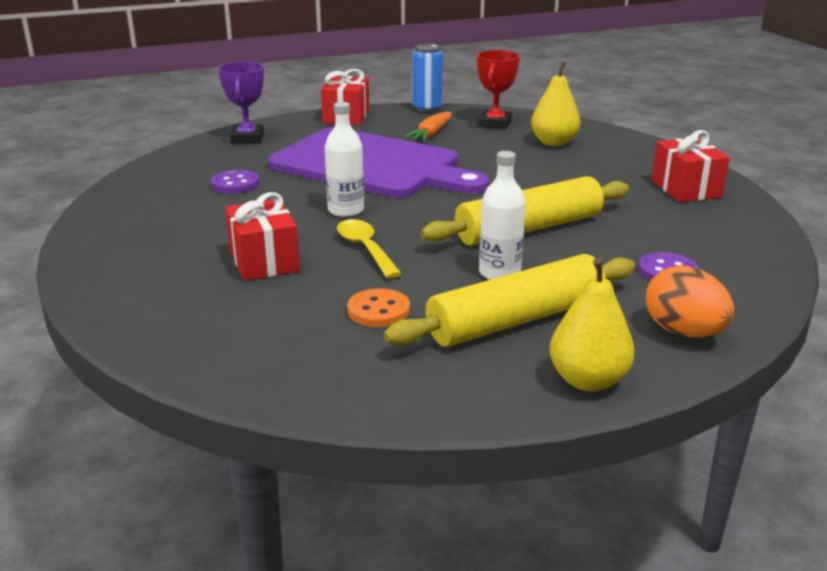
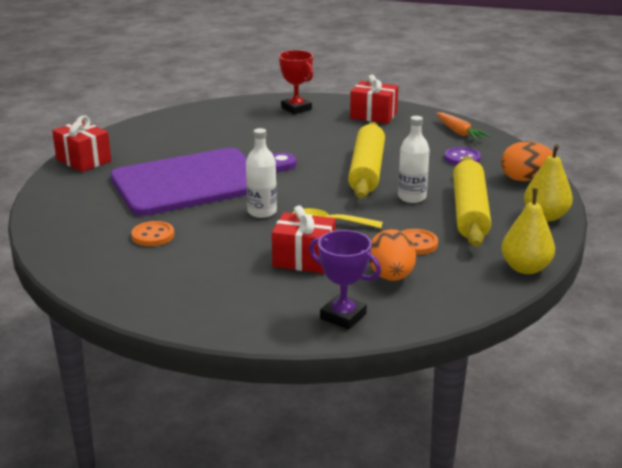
camera: 55 degrees left, 0 degrees up
purple button [211,170,259,194] -> orange button [131,221,174,246]
purple trophy [218,62,264,144] -> purple trophy moved to [309,230,381,329]
orange carrot [403,112,452,142] -> orange carrot moved to [436,112,490,140]
blue can [412,44,443,112] -> none
red trophy [477,50,520,130] -> red trophy moved to [279,50,313,114]
yellow pear [531,61,581,146] -> yellow pear moved to [502,189,555,274]
none -> orange egg [369,229,416,281]

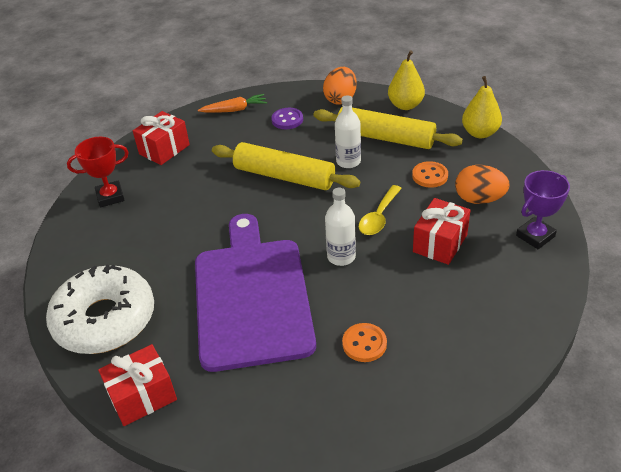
camera: 70 degrees left, 15 degrees up
none -> white donut [46,265,154,354]

